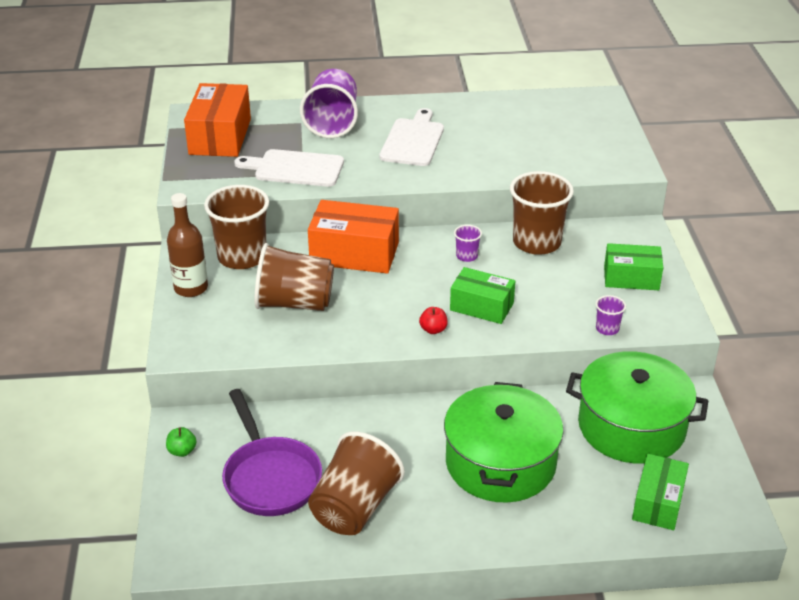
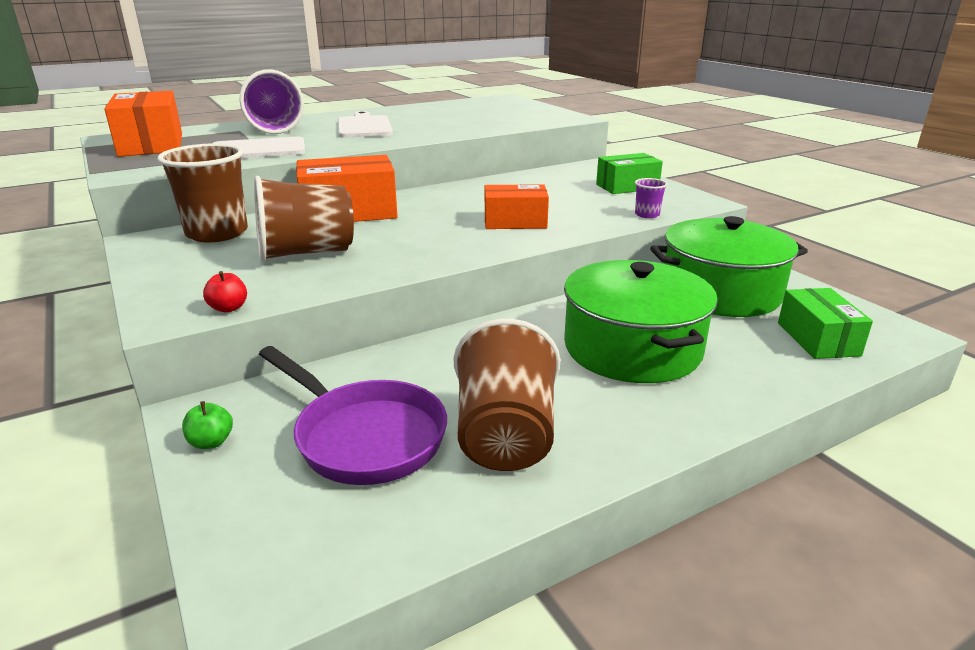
camera: 25 degrees left, 10 degrees down
brown bottle [167,193,208,297] -> none
red apple [419,307,448,334] -> red apple moved to [203,271,247,313]
green box [450,267,515,324] -> orange box [485,184,549,229]
purple cup [454,225,482,262] -> none
brown cup [510,171,574,255] -> none

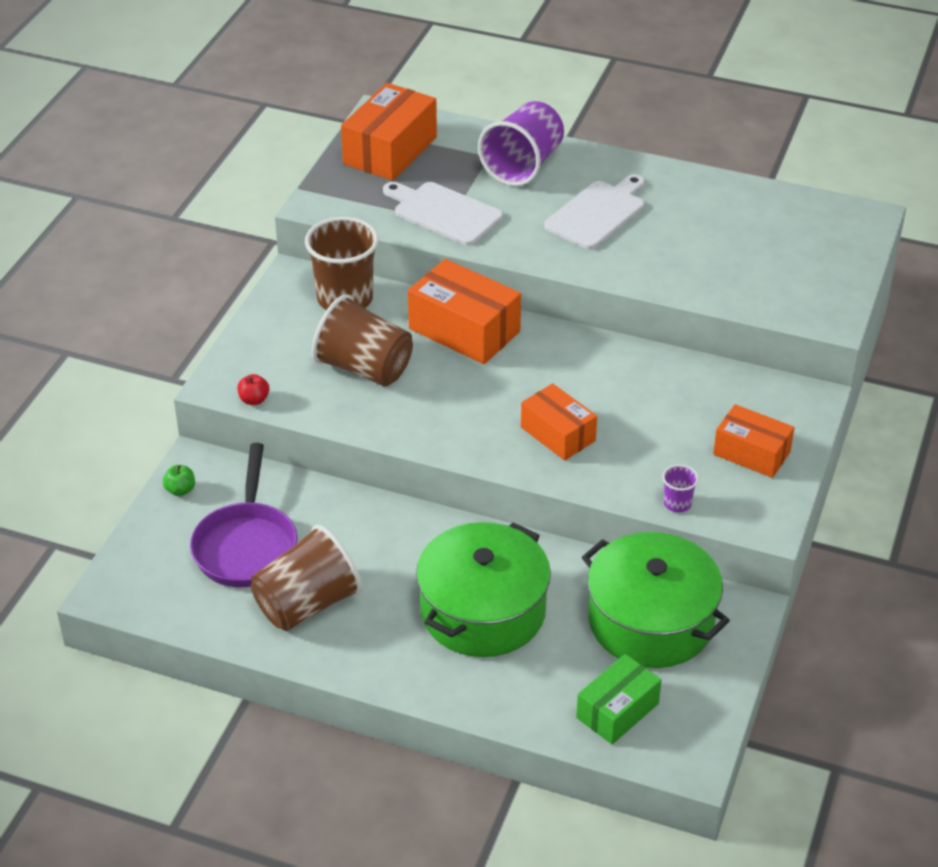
camera: 50 degrees right, 15 degrees up
green box [596,153,663,194] -> orange box [713,404,795,478]

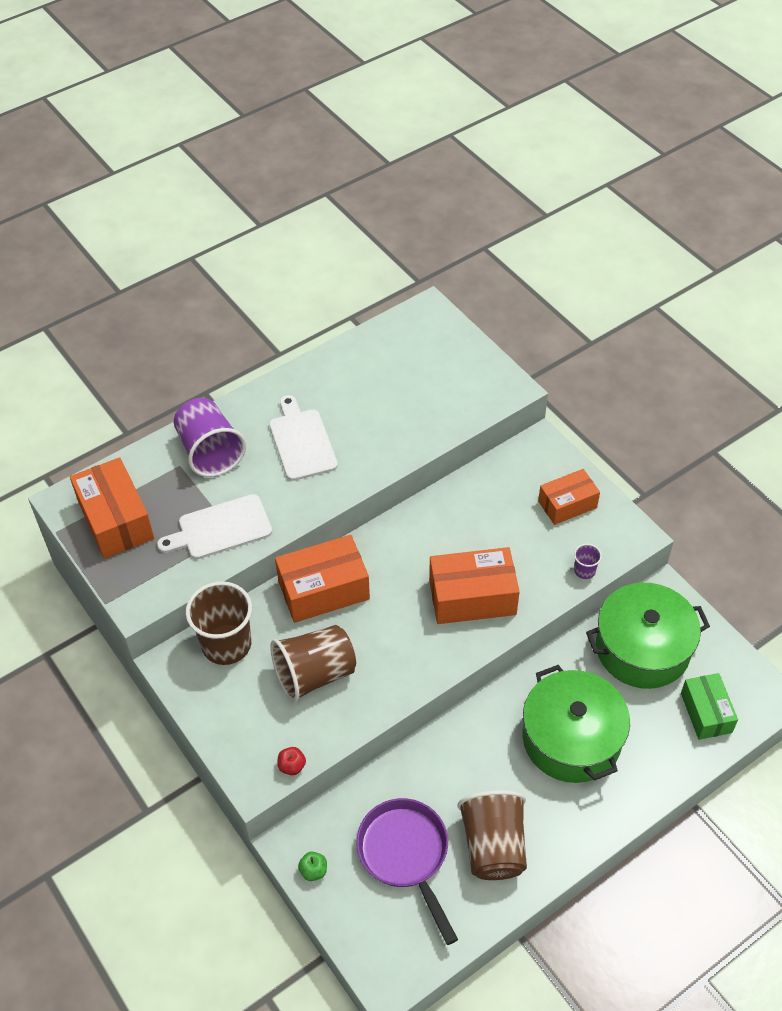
camera: 55 degrees left, 10 degrees up
purple pan [190,443,297,587] -> purple pan turned 150 degrees counterclockwise [356,798,458,945]
orange box [521,383,597,461] -> orange box [429,547,520,624], size x1.54

